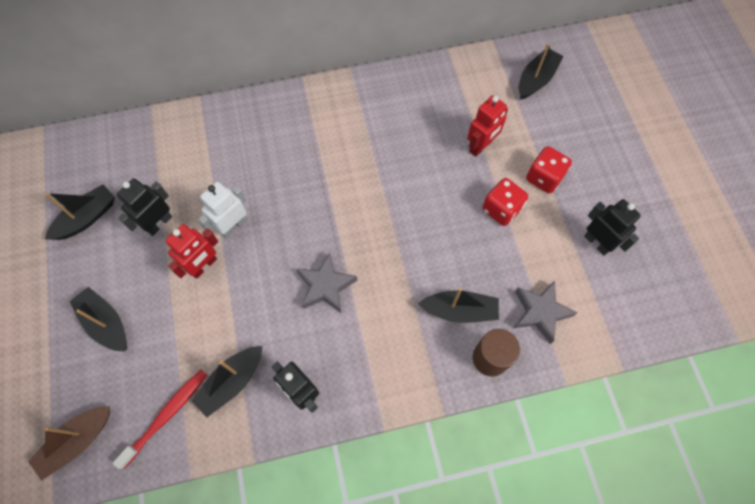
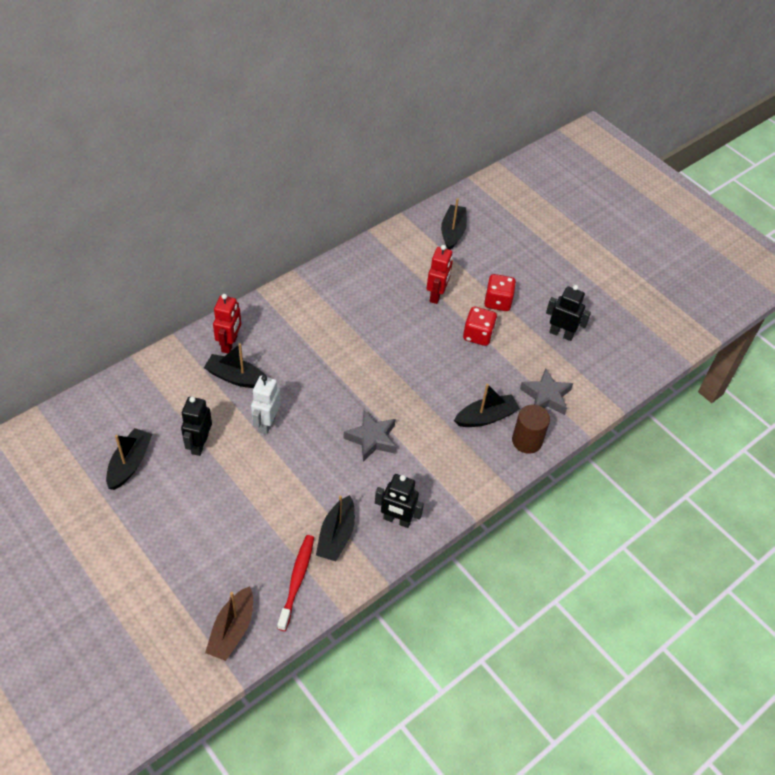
camera: 30 degrees left, 15 degrees down
black boat [69,287,127,352] -> black boat moved to [204,343,266,388]
red robot [165,224,218,279] -> red robot moved to [213,294,241,353]

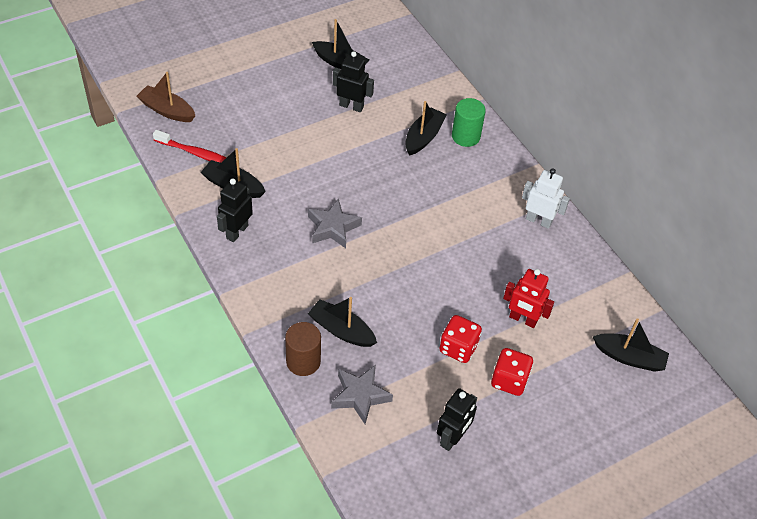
camera: 100 degrees right, 0 degrees up
red robot [213,294,241,353] -> green cylinder [452,98,486,147]
white robot [251,375,281,435] -> white robot moved to [522,168,570,229]
black boat [454,384,520,427] -> black boat turned 135 degrees clockwise [308,297,377,347]

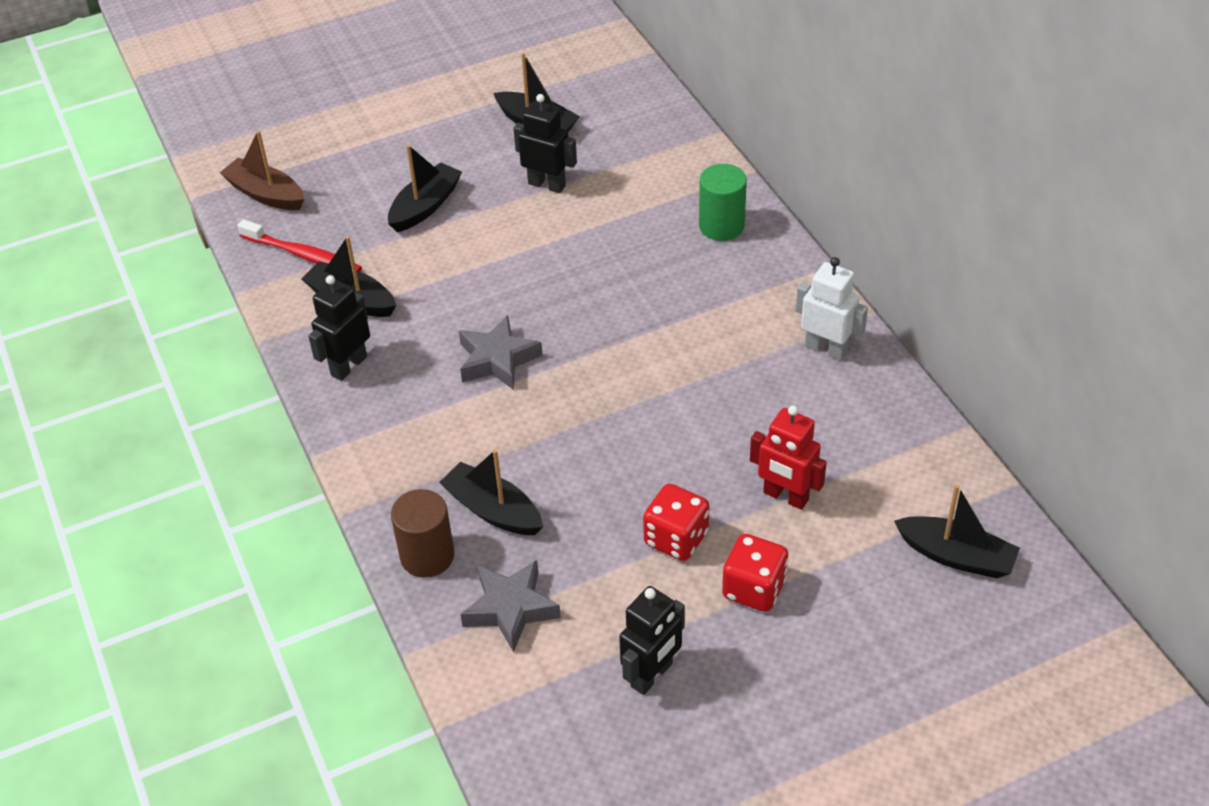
camera: 10 degrees right, 5 degrees down
black boat [405,101,447,156] -> black boat moved to [388,145,462,232]

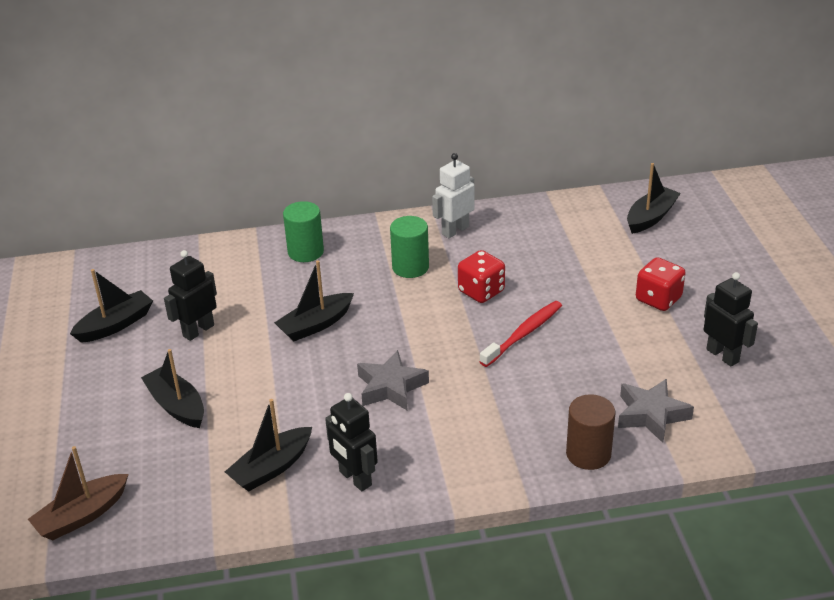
camera: 75 degrees left, 10 degrees down
red toothbrush [237,219,362,272] -> red toothbrush moved to [480,301,562,367]
black boat [439,449,543,535] -> black boat moved to [274,260,354,341]
red dice [643,484,709,561] -> red dice moved to [458,250,505,303]
red robot [750,405,827,510] -> none
none -> green cylinder [390,216,429,278]

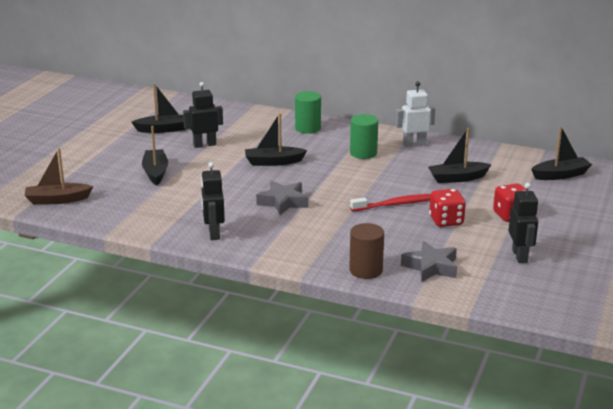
camera: 30 degrees right, 10 degrees down
black boat [225,399,312,491] -> black boat moved to [428,128,492,183]
red dice [458,250,505,303] -> red dice moved to [429,189,466,227]

